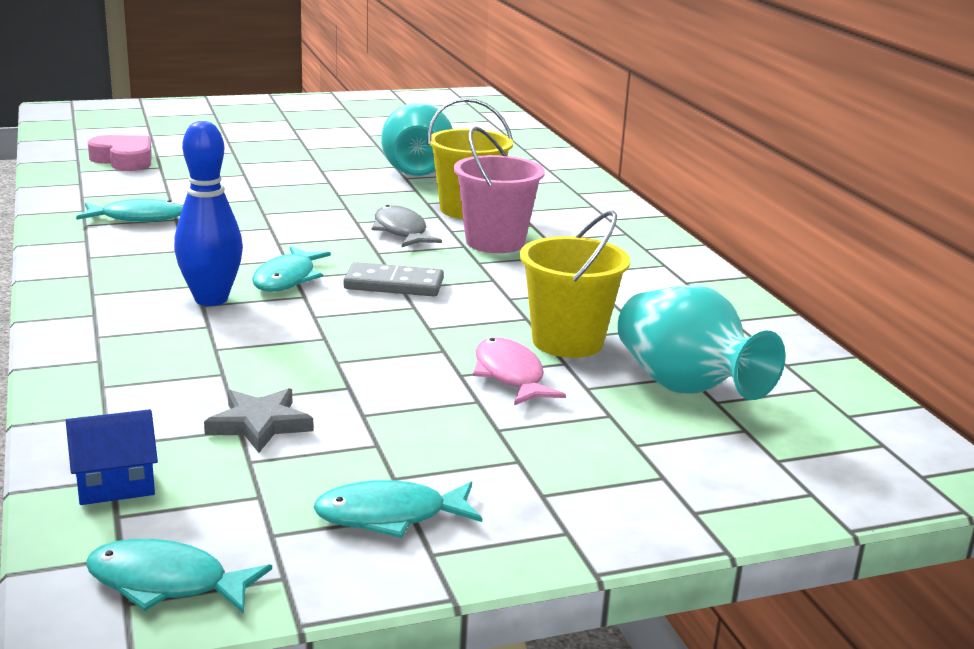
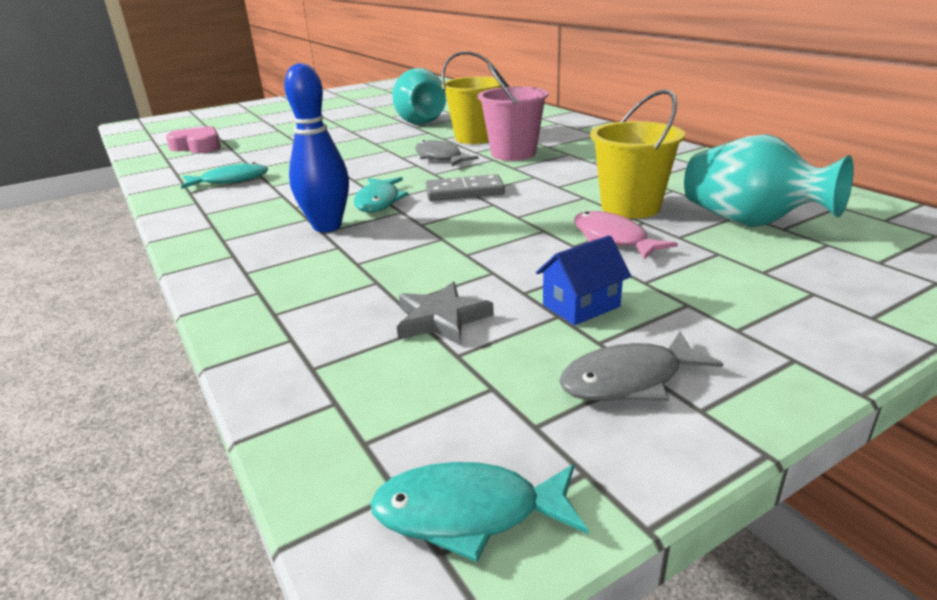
camera: 10 degrees left, 5 degrees up
blue house [66,409,158,505] -> blue house moved to [536,235,631,325]
turquoise fish [313,480,482,538] -> grey fish [559,331,724,401]

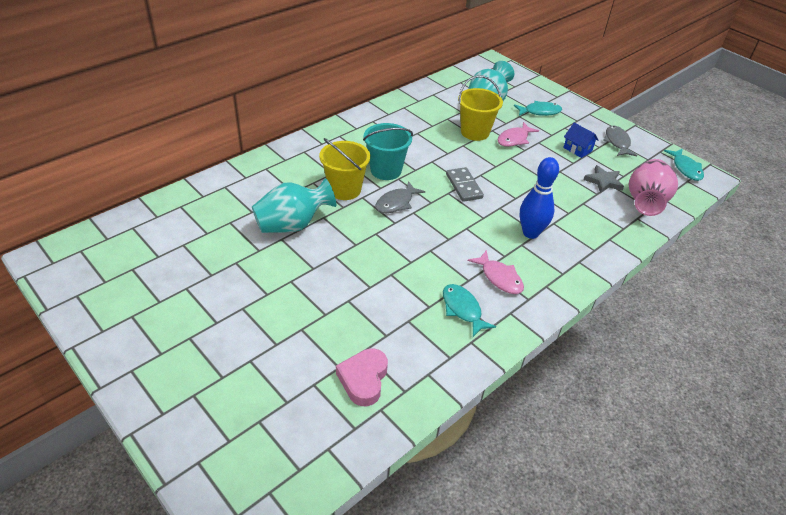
camera: 105 degrees left, 15 degrees up
turquoise fish [354,177,409,212] -> turquoise fish moved to [514,101,562,116]
pink bucket [478,63,548,161] -> turquoise bucket [363,123,413,180]
grey fish [559,331,724,401] -> grey fish turned 150 degrees counterclockwise [603,125,637,156]
none -> pink fish [468,250,524,294]
none -> pink vase [629,159,678,216]

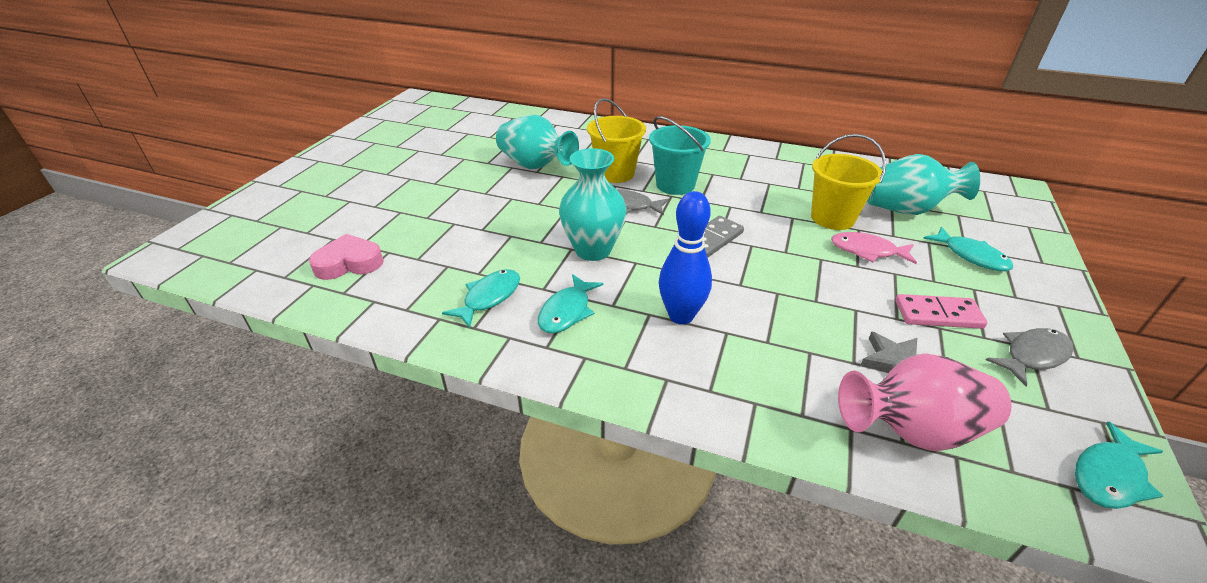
camera: 65 degrees right, 5 degrees down
pink fish [468,250,524,294] -> turquoise fish [538,274,603,333]
blue house [563,123,598,158] -> pink domino [895,294,988,329]
none -> turquoise vase [559,148,627,261]

